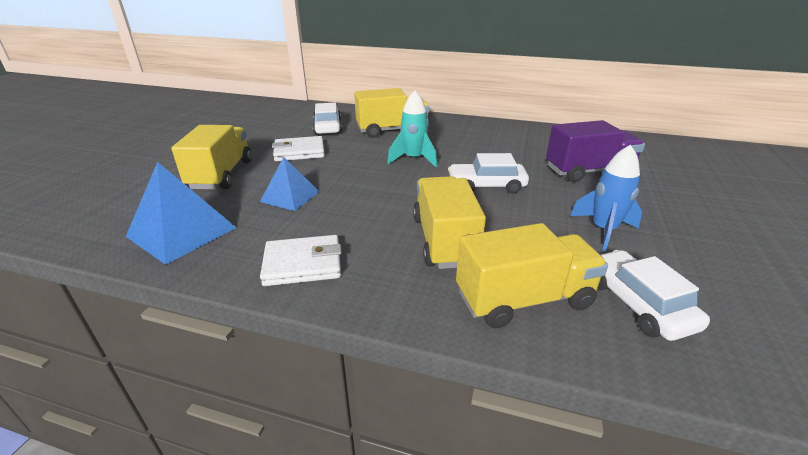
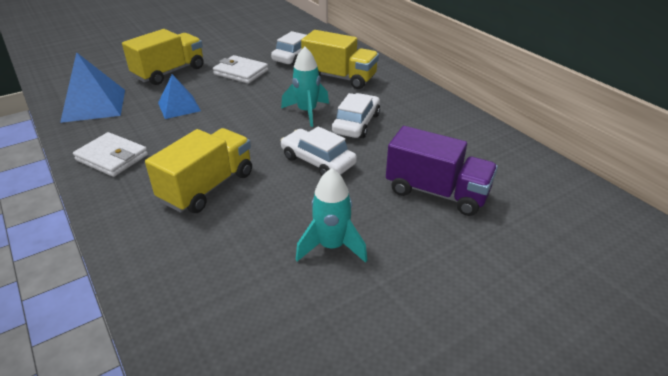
camera: 40 degrees right, 5 degrees up
yellow truck [456,223,608,328] -> none
blue rocket [570,145,642,252] -> turquoise rocket [296,168,367,263]
white car [597,250,710,341] -> white car moved to [332,93,380,138]

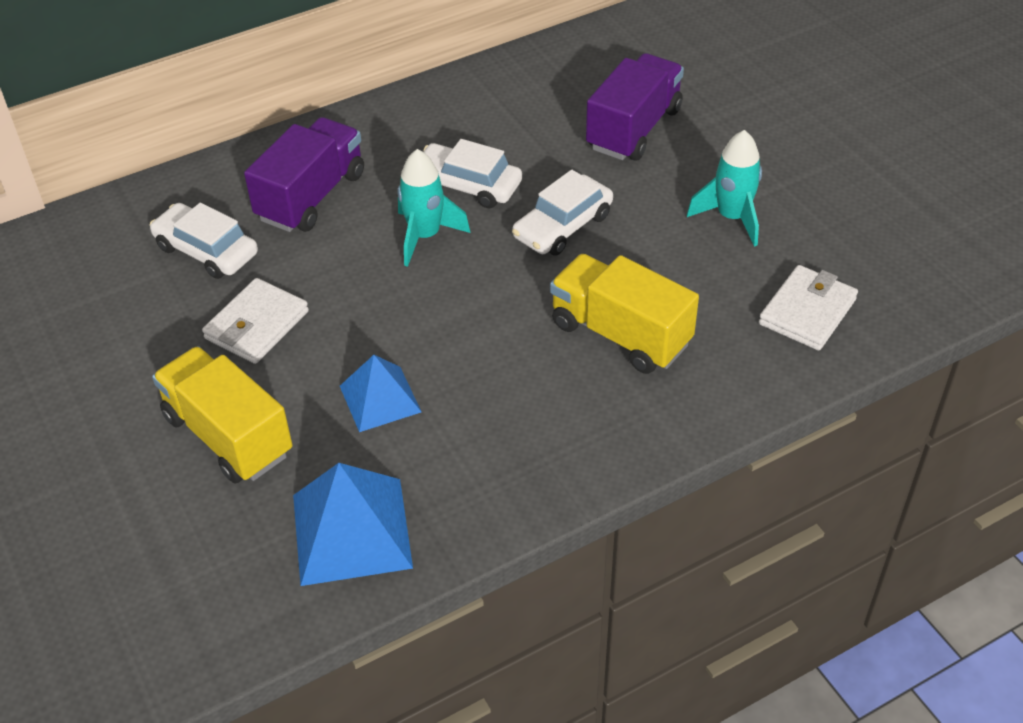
camera: 85 degrees left, 10 degrees up
white wallet [73,132,148,177] -> white wallet moved to [759,265,858,351]
yellow truck [301,30,379,89] -> purple truck [244,117,364,232]

